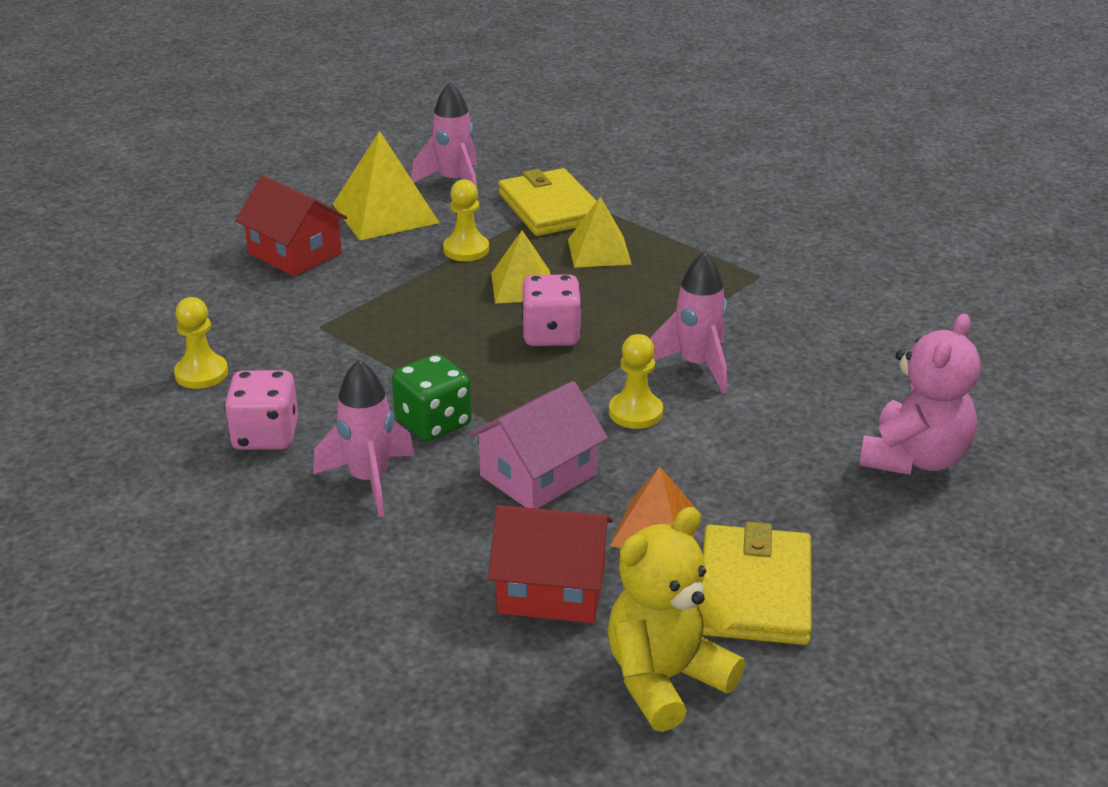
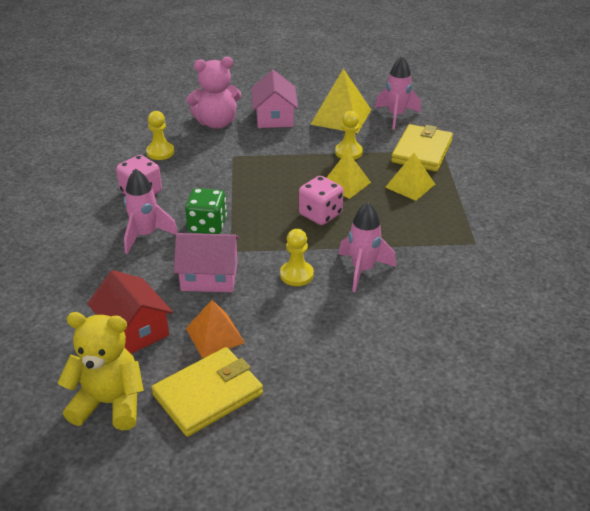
camera: 45 degrees right, 5 degrees up
red house [235,176,347,277] -> pink house [252,70,298,128]
pink teddy bear [859,313,981,475] -> pink teddy bear moved to [186,57,242,129]

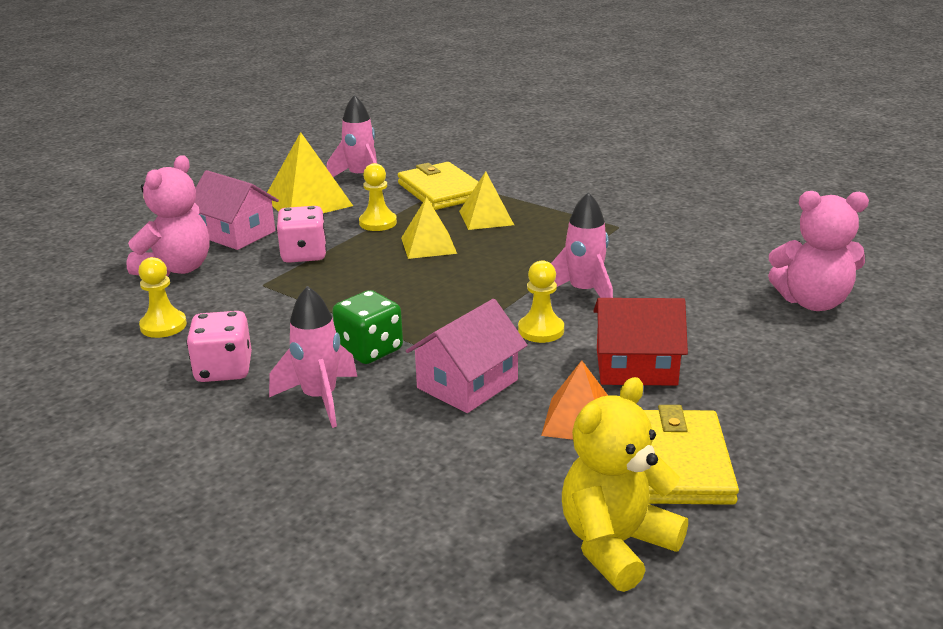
camera: 50 degrees left, 10 degrees down
red house [87,270,173,354] -> red house moved to [593,298,688,386]
pink dice [299,176,343,225] -> pink dice moved to [276,206,327,263]
none -> pink teddy bear [768,191,869,311]

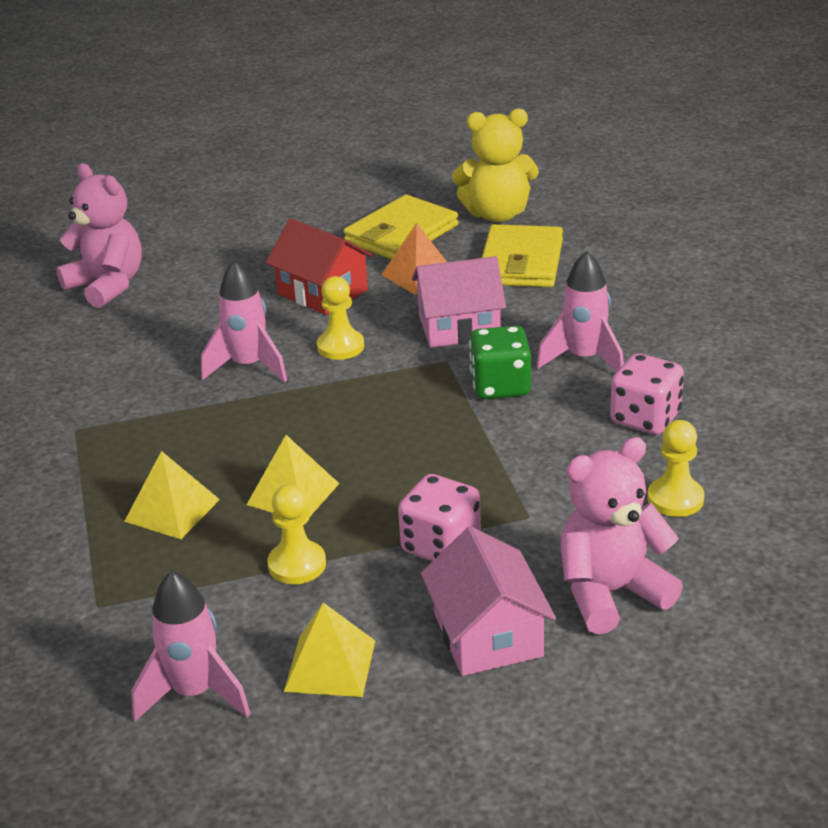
camera: 140 degrees left, 5 degrees up
yellow pyramid [267,132,353,213] -> yellow pyramid [284,602,375,697], size x0.66
yellow wallet [398,162,479,210] -> yellow wallet moved to [482,224,563,287]

